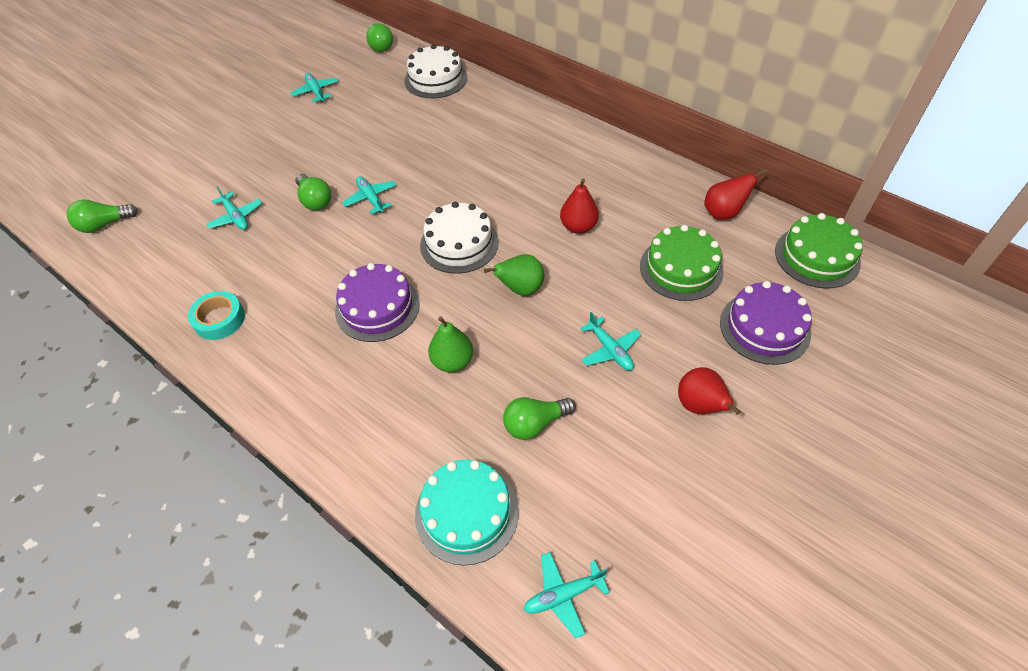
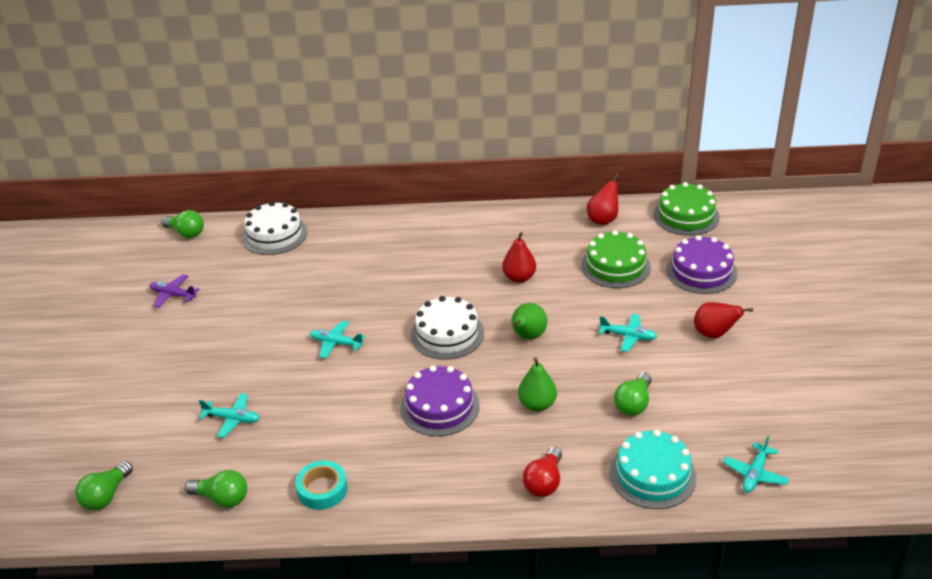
camera: 40 degrees left, 15 degrees down
turquoise plane [291,73,339,102] -> purple plane [149,274,199,308]
green light bulb [295,174,331,210] -> green light bulb moved to [185,470,247,508]
none -> red light bulb [523,447,562,497]

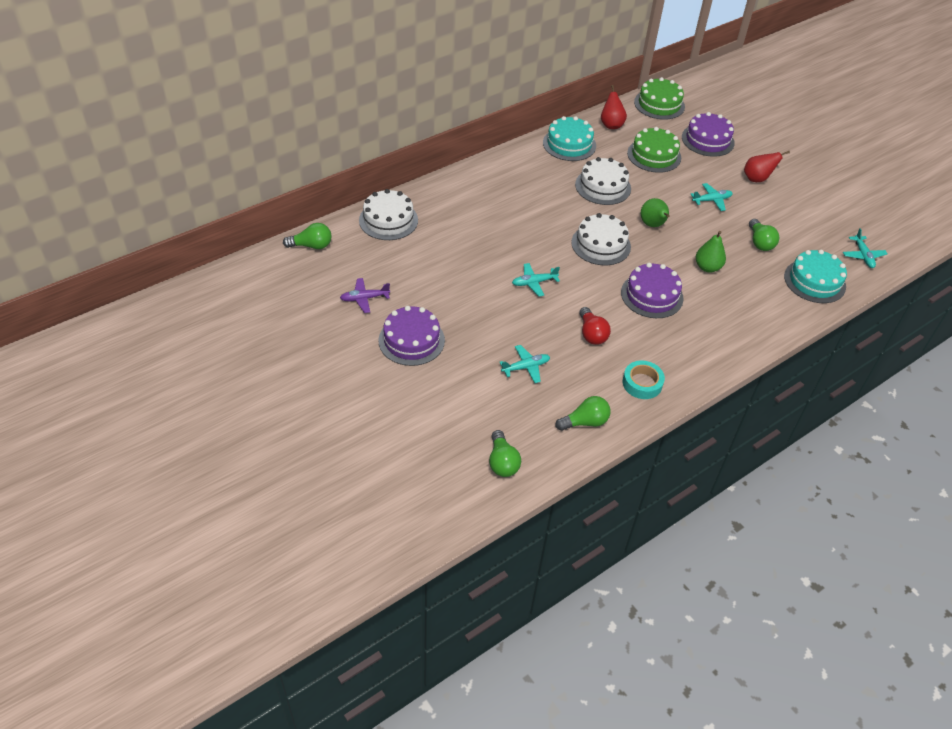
camera: 40 degrees left, 10 degrees up
red pear [502,232,536,283] -> white cake [575,157,631,205]
red light bulb [523,447,562,497] -> red light bulb moved to [579,307,611,345]
none -> purple cake [378,306,445,366]
none -> turquoise cake [543,116,596,161]

